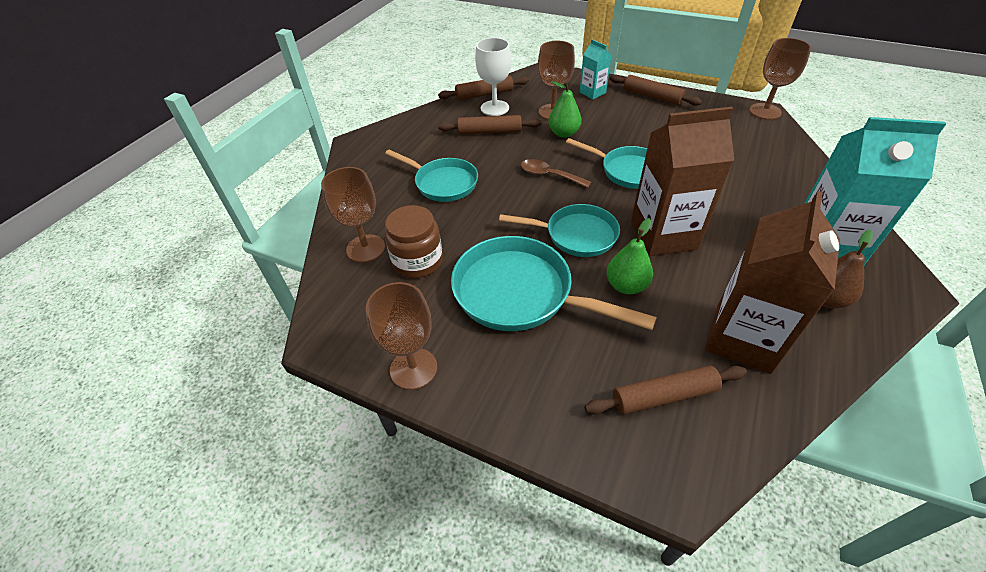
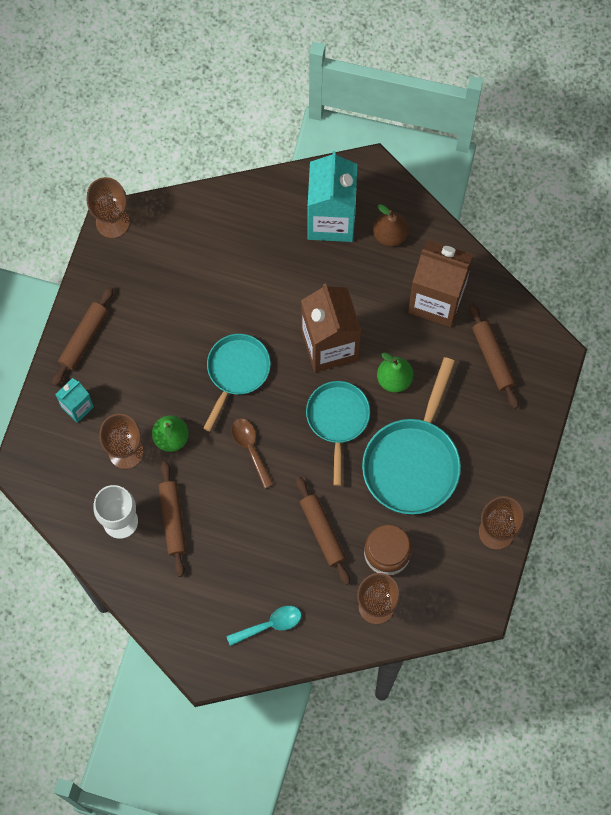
camera: 100 degrees left, 25 degrees up
turquoise pan [385,150,478,202] -> none
brown rolling pin [438,75,529,100] -> brown rolling pin moved to [296,477,350,585]
brown spoon [521,159,591,188] -> brown spoon turned 135 degrees clockwise [231,418,274,489]
none -> turquoise spoon [226,606,301,646]

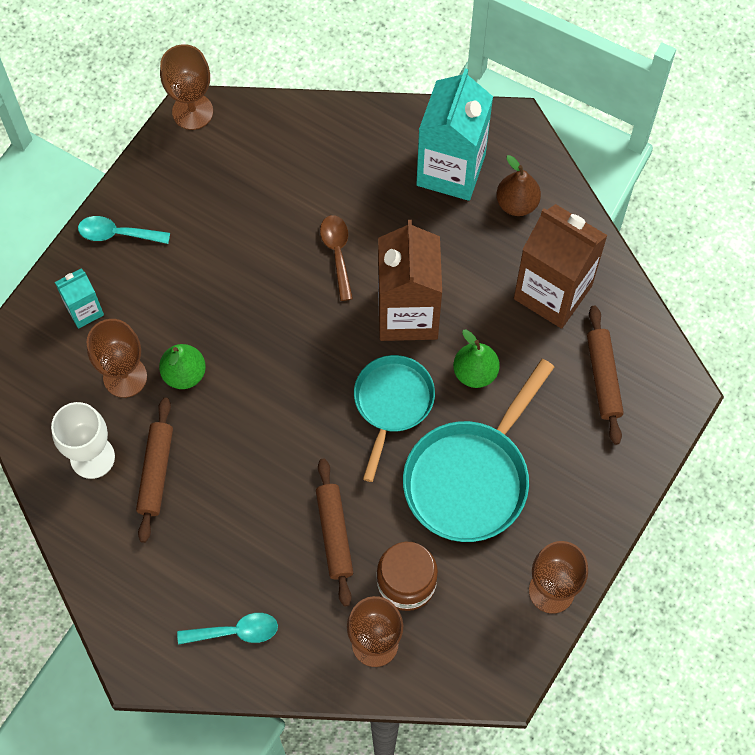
camera: 15 degrees right, 5 degrees down
brown rolling pin [52,287,113,386] -> turquoise spoon [78,216,170,244]
turquoise pan [203,334,271,432] -> none
brown spoon [231,418,274,489] -> brown spoon moved to [320,215,353,301]

